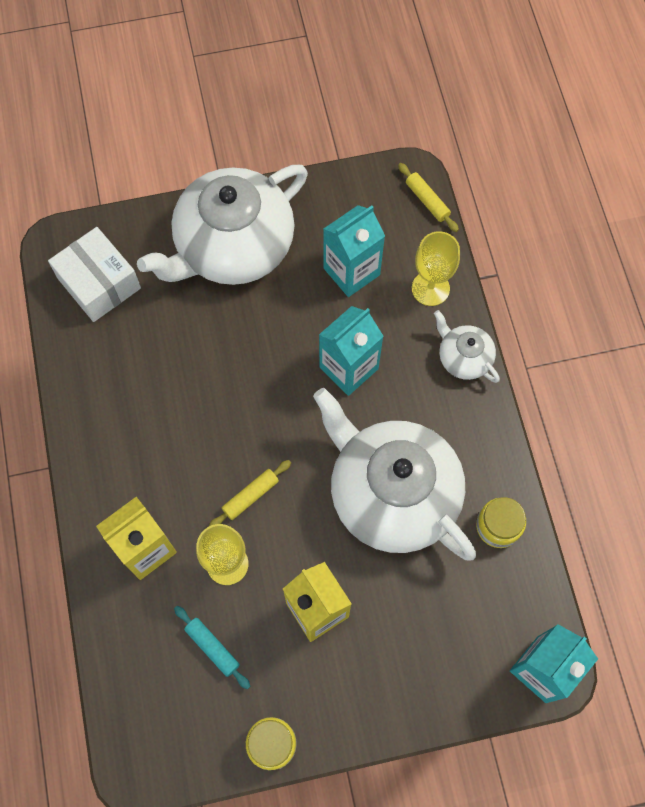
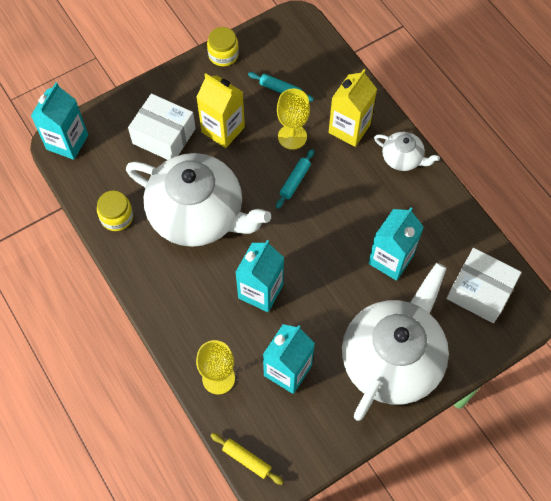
camera: 160 degrees right, 5 degrees down
yellow rolling pin [208,460,291,527] -> turquoise rolling pin [276,149,314,209]
white teapot [434,310,500,383] -> white teapot moved to [374,132,440,171]
none -> white box [128,93,196,160]
none -> turquoise carton [368,207,424,281]

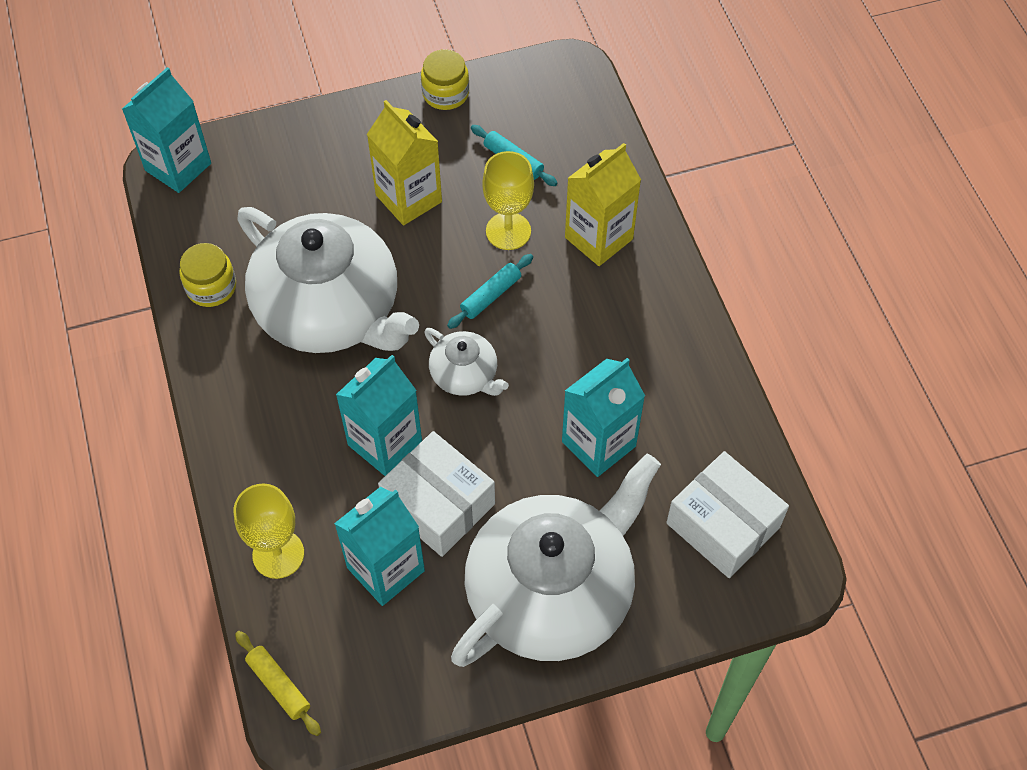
camera: 15 degrees right, 5 degrees down
white box [128,93,196,160] -> white box moved to [378,431,495,557]
white teapot [374,132,440,171] -> white teapot moved to [424,328,509,396]

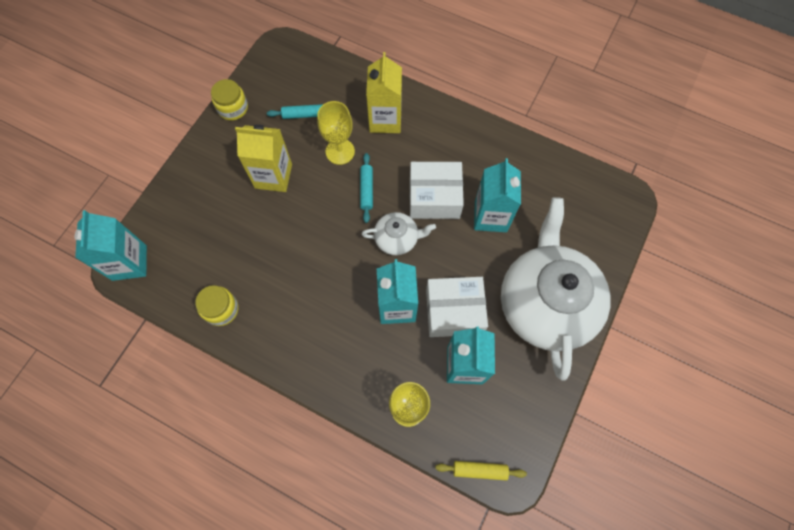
camera: 45 degrees left, 10 degrees up
white teapot [237,207,419,353] -> none
white box [666,451,789,578] -> white box moved to [410,162,464,219]

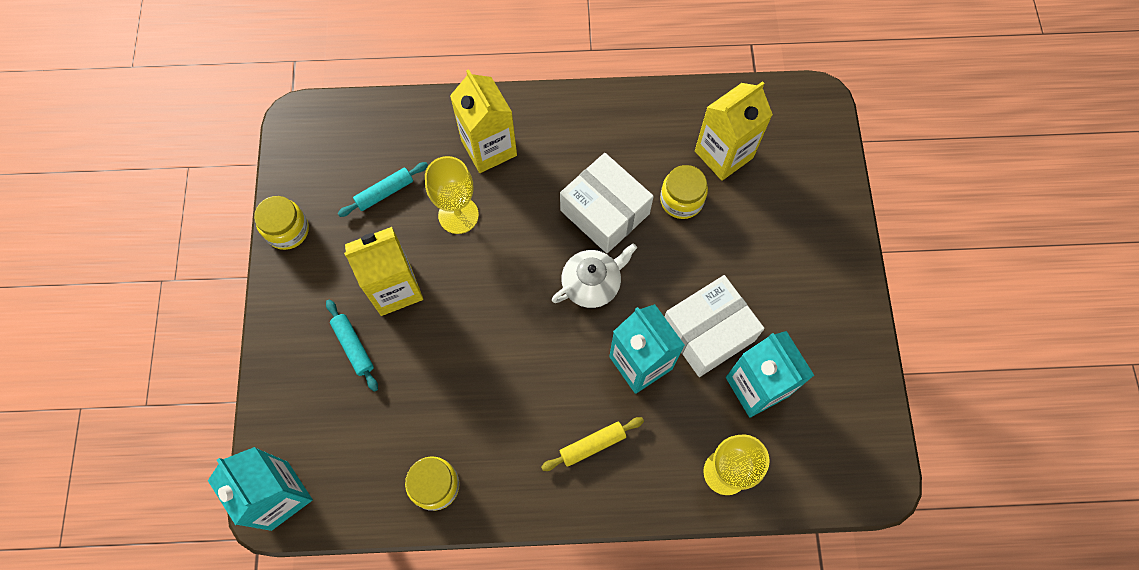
camera: 30 degrees left, 0 degrees up
turquoise rolling pin [360,153,373,223] -> turquoise rolling pin moved to [326,299,378,392]
white box [410,162,464,219] -> white box turned 75 degrees clockwise [560,153,654,253]
yellow rolling pin [435,461,527,481] -> yellow rolling pin moved to [541,417,644,471]
turquoise carton [474,158,521,232] -> yellow jar [660,165,708,219]
white teapot [501,197,610,381] -> none
none -> yellow carton [695,81,773,181]

